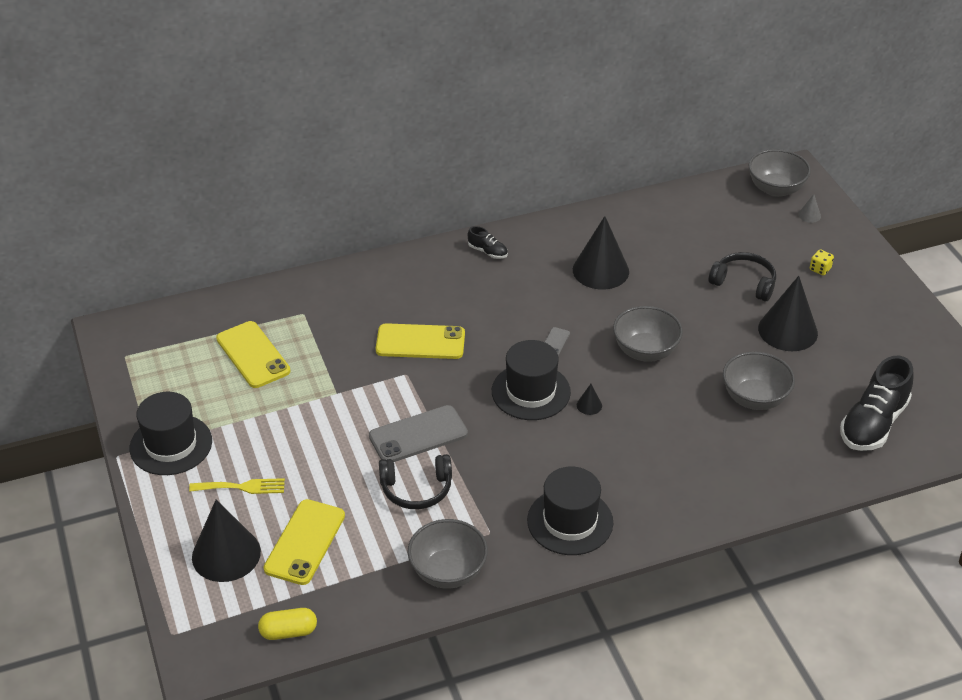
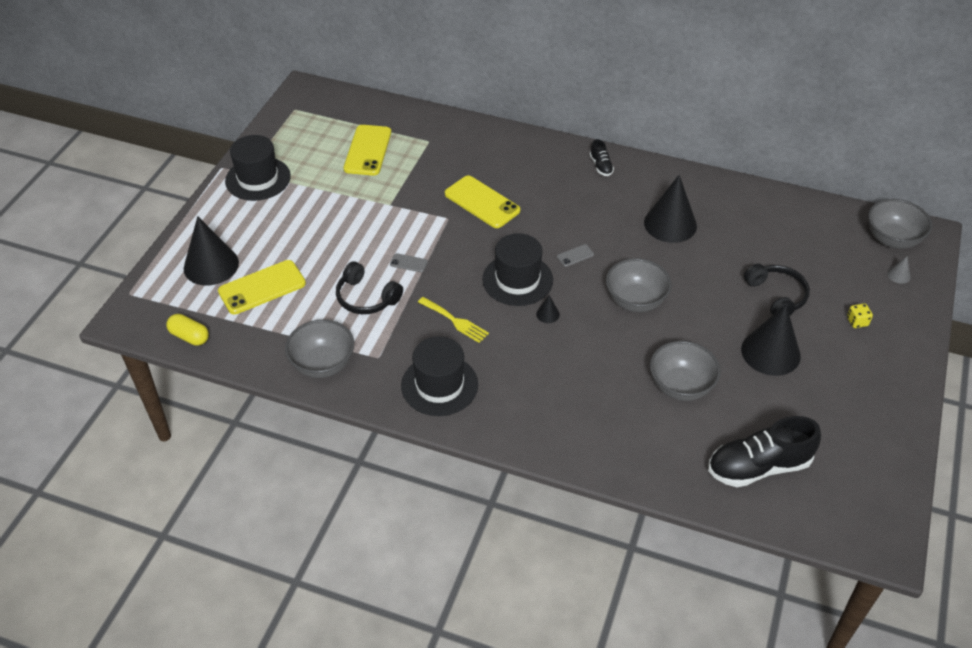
camera: 40 degrees right, 5 degrees up
yellow fork [189,478,285,494] -> yellow fork moved to [418,297,489,343]
grey phone [369,405,468,462] -> grey phone [390,253,428,272], size x0.45

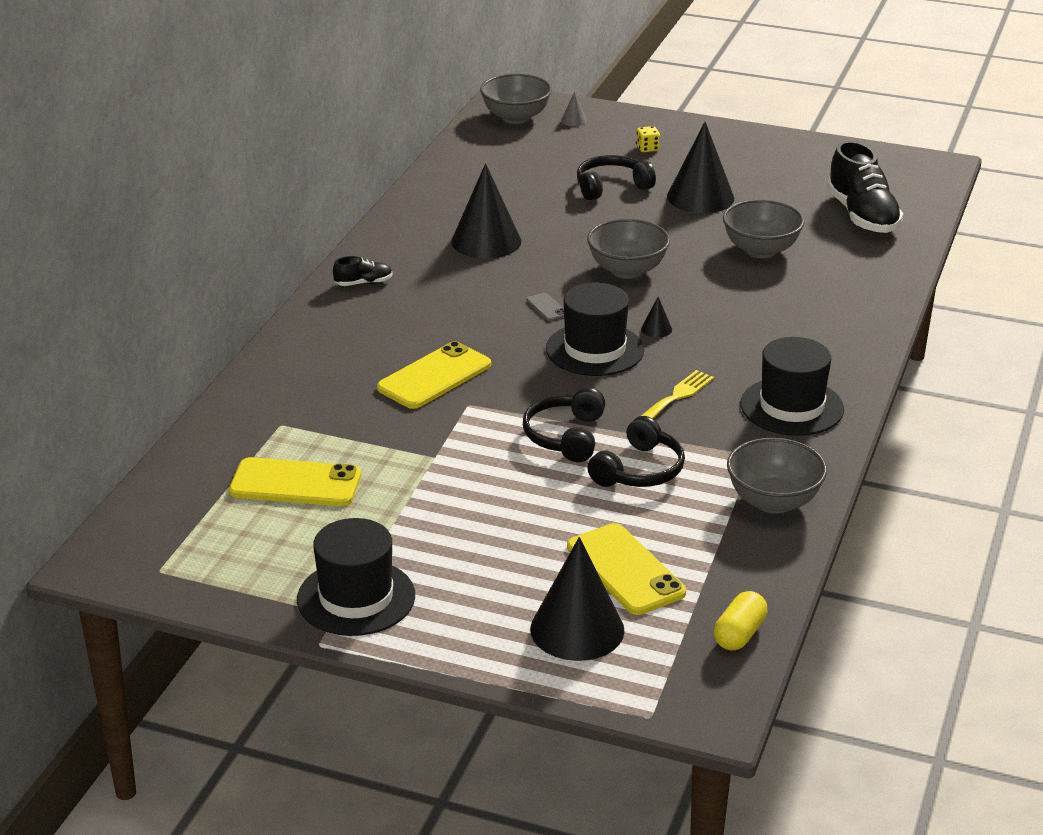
camera: 90 degrees left, 15 degrees down
grey phone [390,253,428,272] -> black headphones [523,387,605,462]

